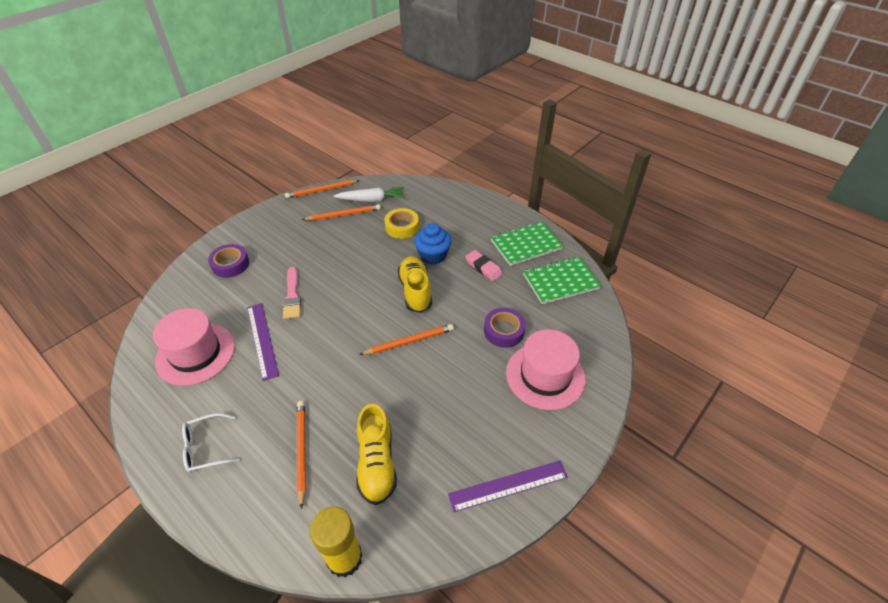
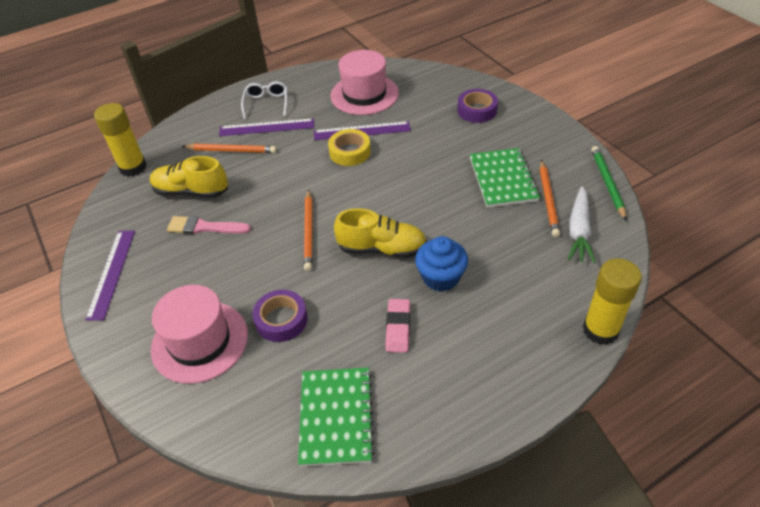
camera: 110 degrees right, 0 degrees up
pink brush [282,267,301,319] -> pink brush moved to [167,216,251,234]
orange pencil [285,180,360,199] -> green pencil [591,146,627,220]
yellow tape [384,208,419,239] -> yellow tape moved to [328,129,371,166]
pink eraser [465,250,503,281] -> pink eraser turned 60 degrees counterclockwise [386,299,410,353]
green notebook [491,221,564,266] -> green notebook moved to [470,148,540,208]
none -> purple ruler [219,118,314,136]
none -> yellow glue stick [583,258,642,345]

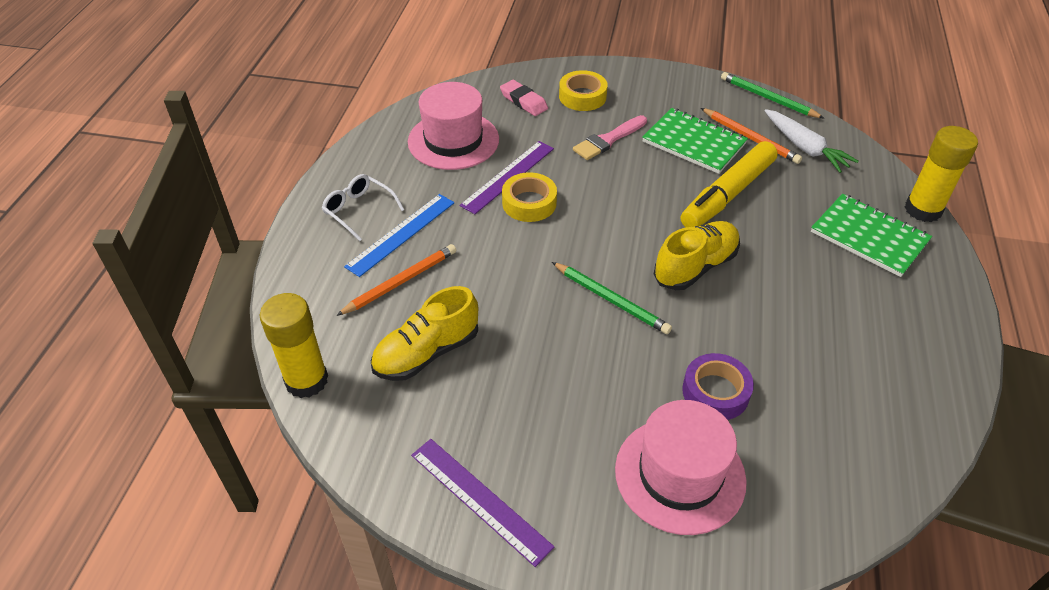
camera: 50 degrees left, 0 degrees up
pink brush [167,216,251,234] -> pink brush moved to [573,115,647,160]
purple ruler [219,118,314,136] -> blue ruler [344,194,454,277]
green notebook [298,368,375,467] -> green notebook moved to [811,194,932,277]
orange pencil [304,189,312,271] -> green pencil [552,262,672,334]
pink eraser [386,299,410,353] -> pink eraser moved to [500,80,548,116]
blue cupcake [415,236,468,292] -> none
purple tape [458,89,498,123] -> yellow tape [559,70,608,111]
none -> yellow marker [681,141,778,227]

